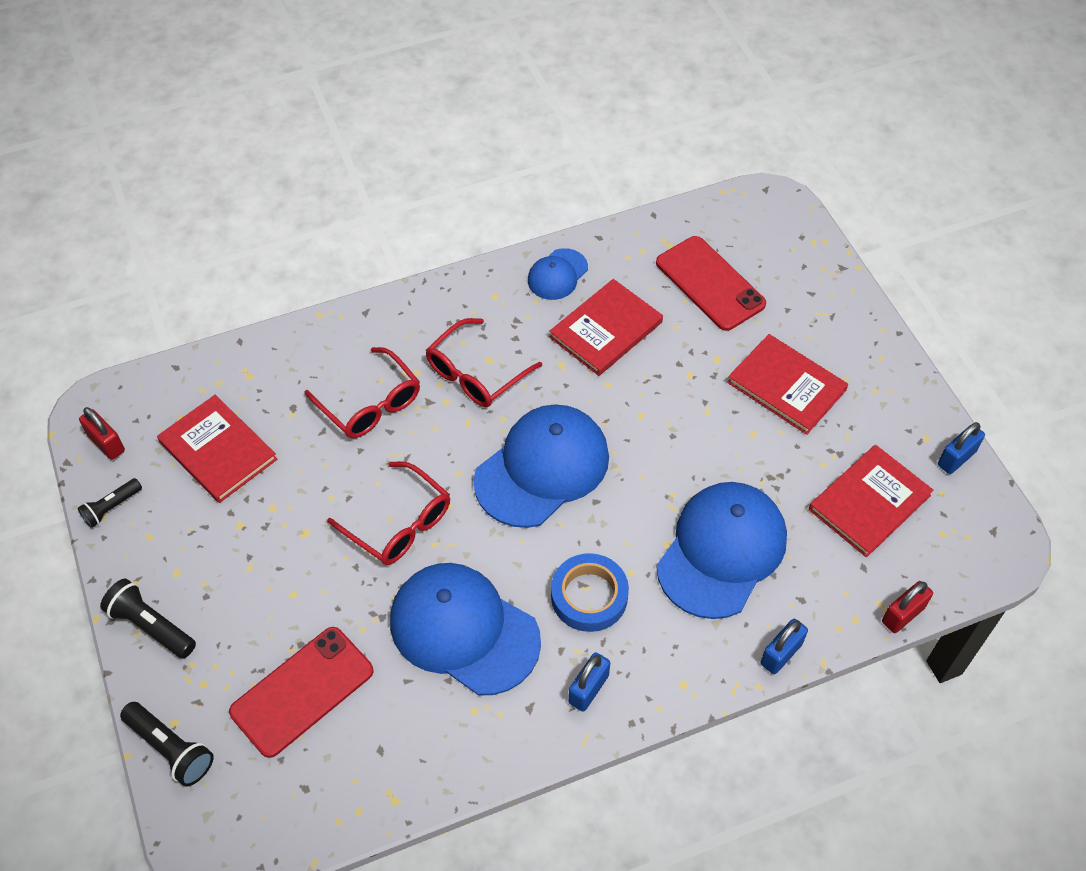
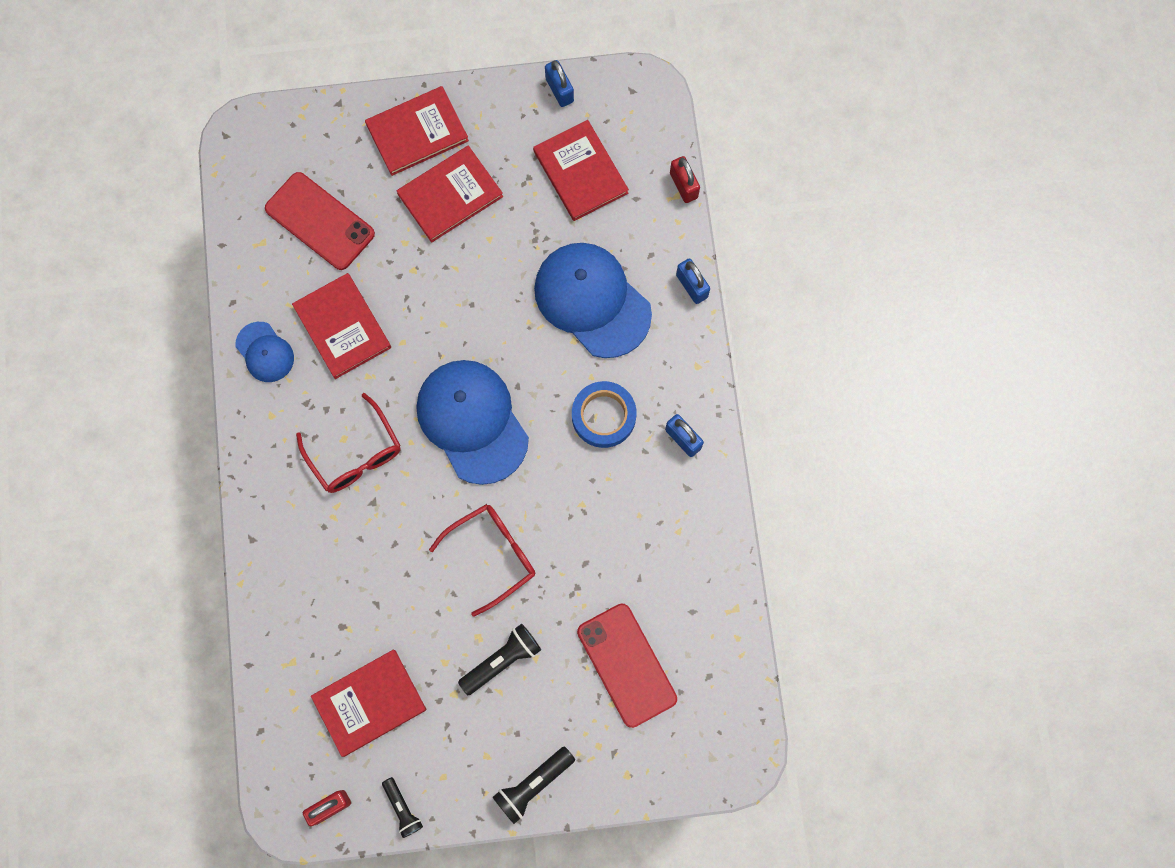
camera: 75 degrees left, 20 degrees up
black flashlight [120,702,214,787] -> black flashlight moved to [458,624,541,695]
red glasses [304,347,420,438] -> none
blue cap [390,563,541,696] -> none
red phone [656,236,766,331] -> red phone turned 60 degrees clockwise [265,172,375,270]
none -> red book [365,86,469,176]

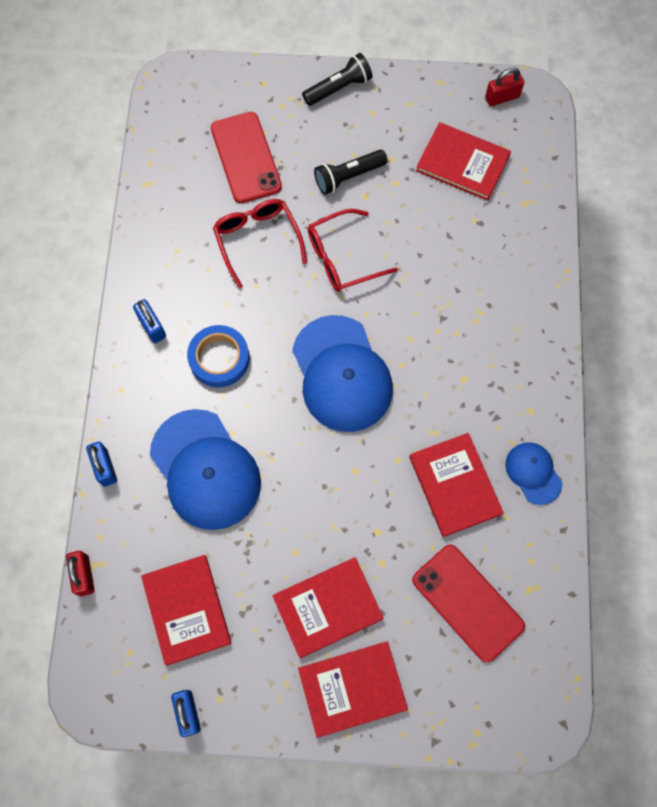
camera: 170 degrees left, 5 degrees down
red glasses [296,393,401,493] -> red glasses moved to [213,199,307,288]
red book [311,649,426,757] -> red book turned 45 degrees clockwise [416,122,511,201]
black flashlight [382,777,423,838] -> none

